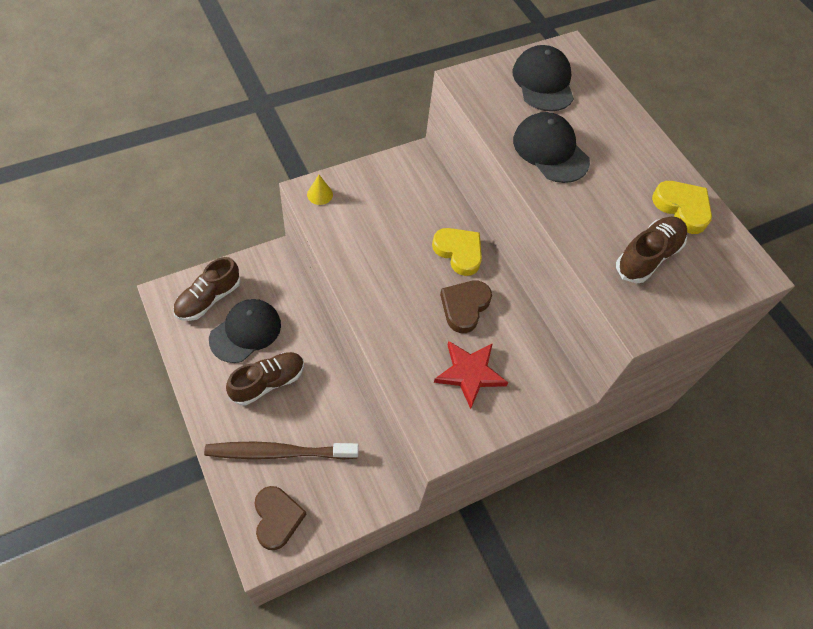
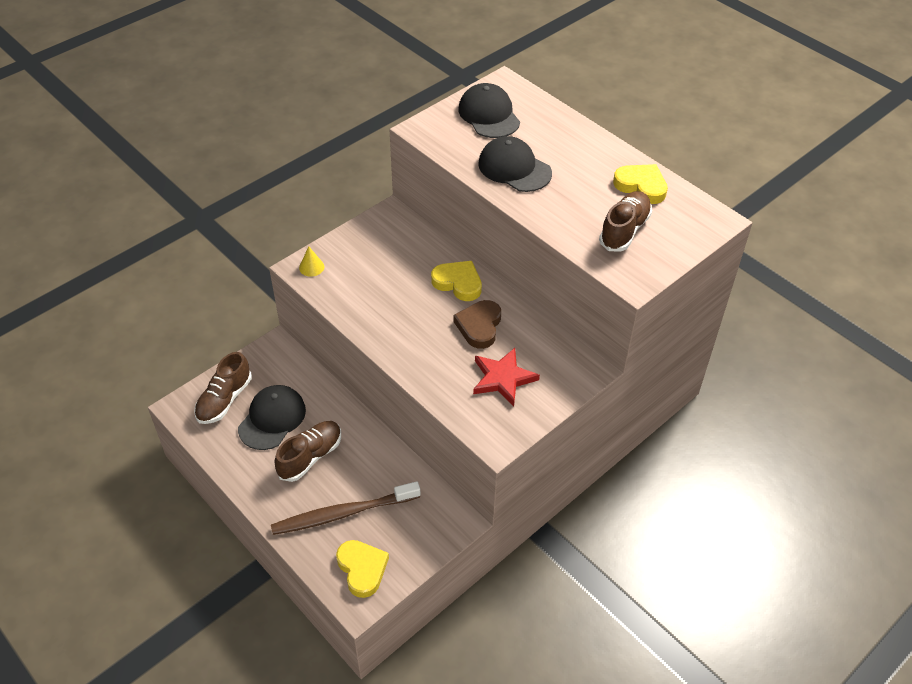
camera: 10 degrees left, 10 degrees down
brown heart [254,486,307,550] -> yellow heart [336,540,389,598]

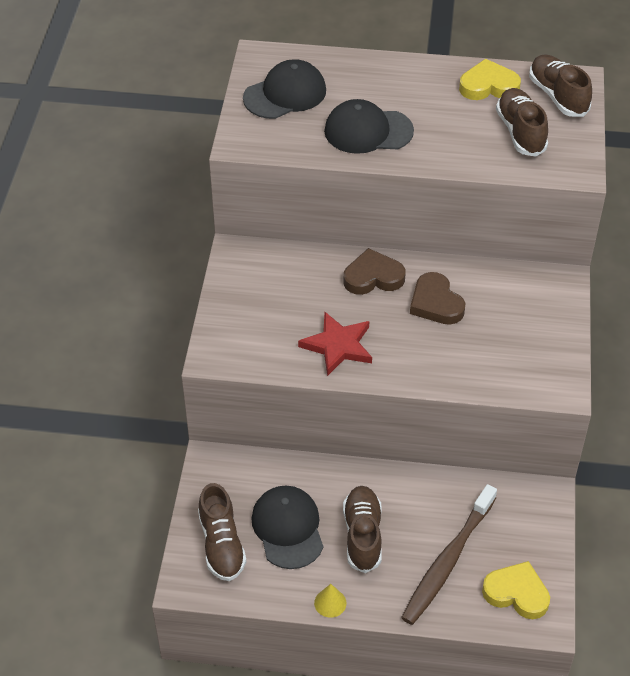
camera: 40 degrees left, 0 degrees up
yellow cone [299,246,324,277] -> yellow cone moved to [314,584,347,618]
yellow heart [431,261,482,301] -> brown heart [343,248,405,295]
black cap [458,83,520,138] -> black cap turned 120 degrees clockwise [243,59,326,119]
red star [473,348,540,406] -> red star moved to [298,312,372,376]
none -> brown shoe [529,54,592,117]

